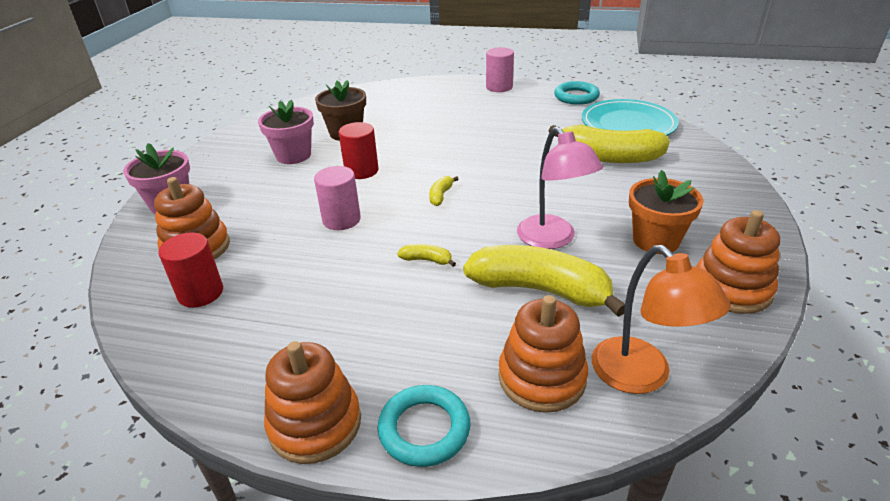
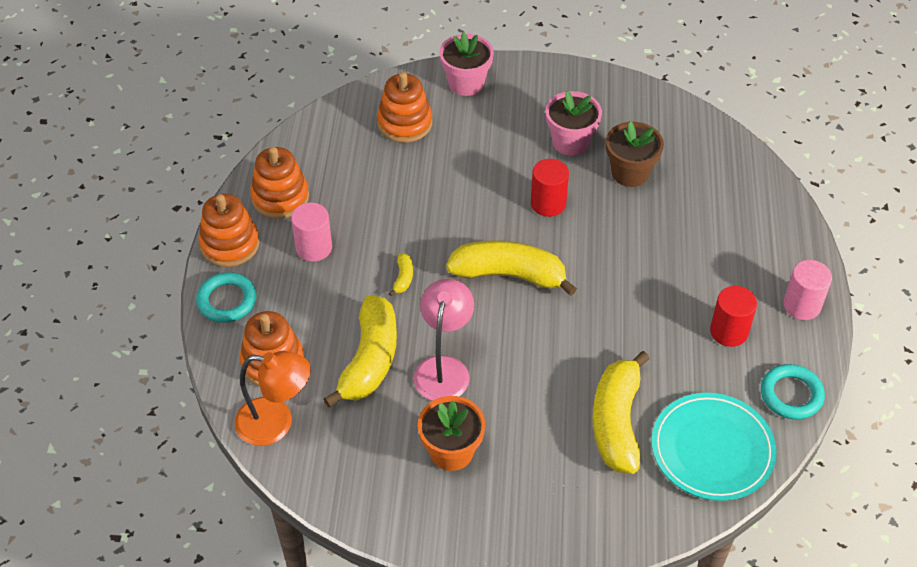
camera: 80 degrees right, 15 degrees up
red cylinder [158,233,223,308] -> red cylinder moved to [710,286,757,347]
pink cylinder [314,166,361,230] -> pink cylinder moved to [291,203,332,262]
yellow banana [429,176,458,206] -> yellow banana [446,240,577,296], size x2.45
pink lamp [517,127,603,249] -> pink lamp turned 135 degrees clockwise [413,279,474,401]
orange lamp [592,245,731,394] -> orange lamp turned 135 degrees counterclockwise [234,351,311,446]
orange stacking toy [696,210,780,314] -> orange stacking toy moved to [250,147,309,219]

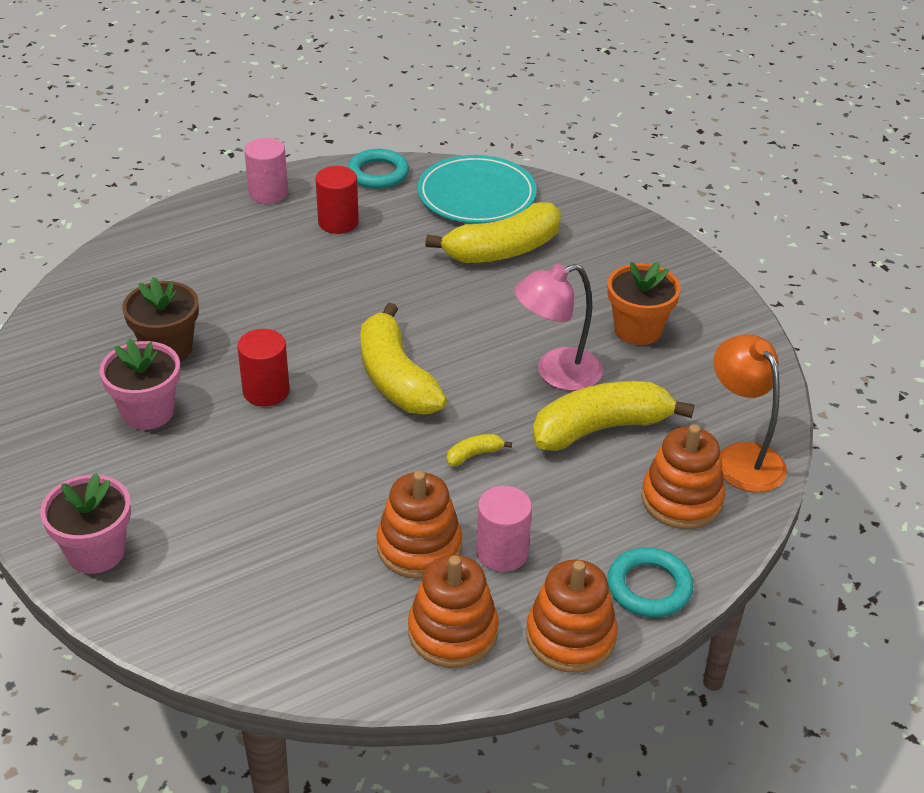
camera: 125 degrees left, 10 degrees down
orange stacking toy [377,72,432,143] -> orange stacking toy moved to [376,471,462,579]

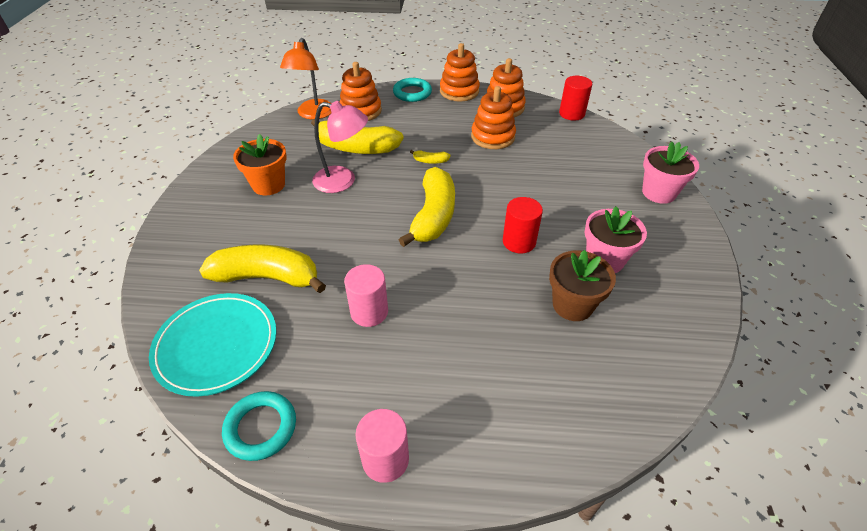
camera: 145 degrees left, 5 degrees up
red cylinder [315,166,359,234] -> red cylinder moved to [559,76,592,121]
pink cylinder [476,486,532,572] -> pink cylinder moved to [344,264,388,327]

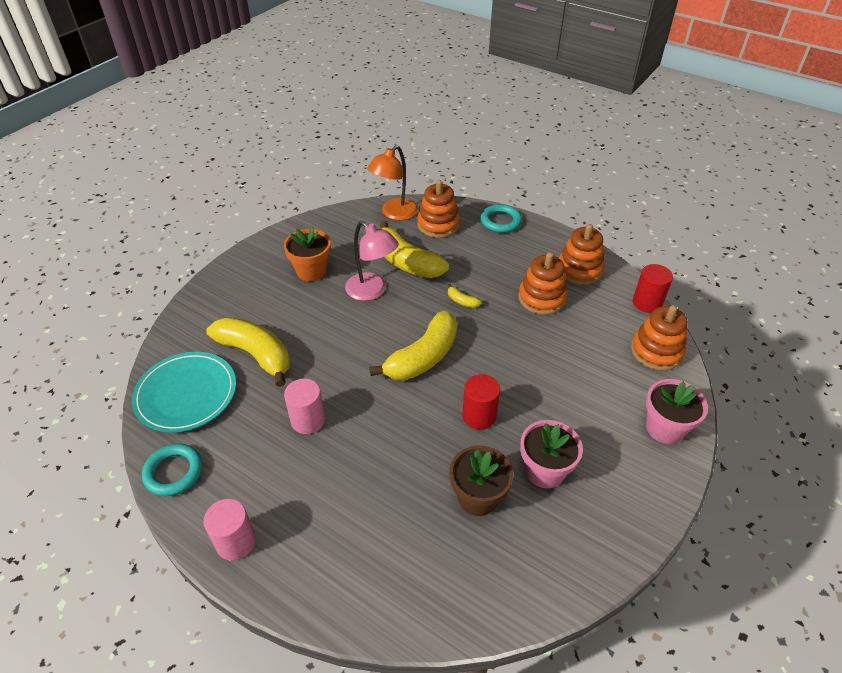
camera: 30 degrees right, 0 degrees up
orange stacking toy [440,43,480,101] -> orange stacking toy moved to [631,305,688,371]

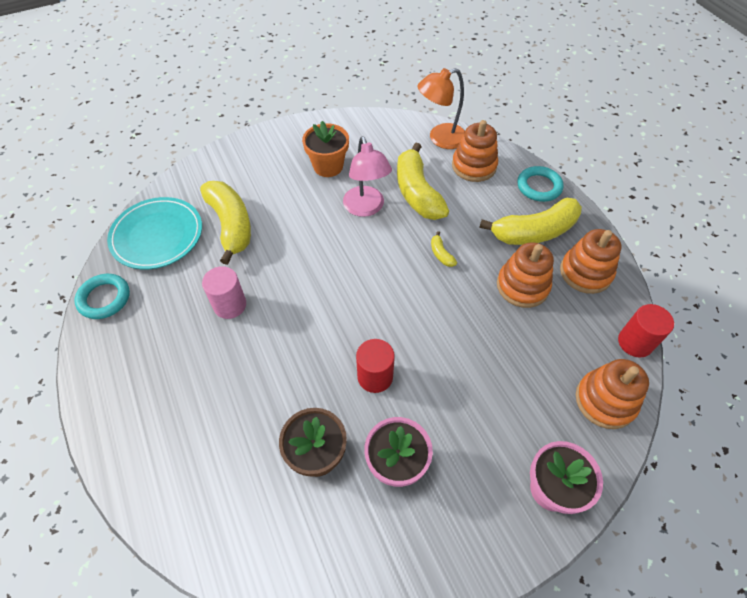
camera: 30 degrees right, 10 degrees up
pink cylinder [203,499,256,561] -> none
yellow banana [369,311,457,381] -> yellow banana moved to [479,198,582,245]

